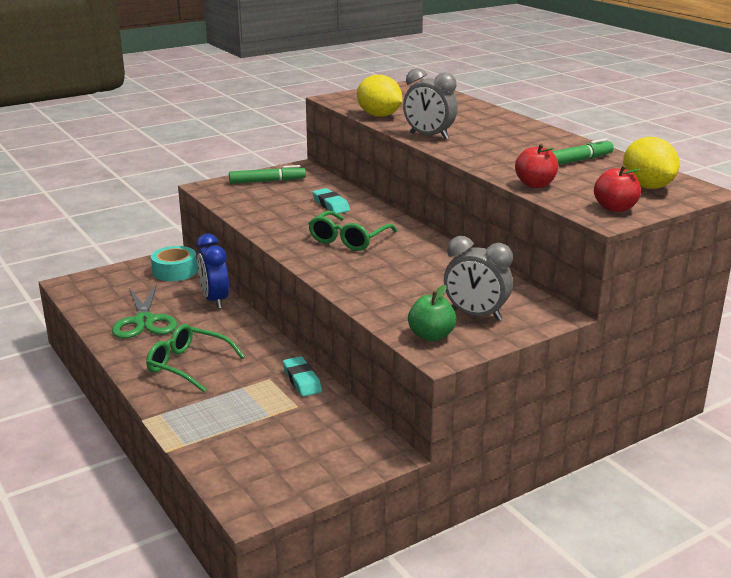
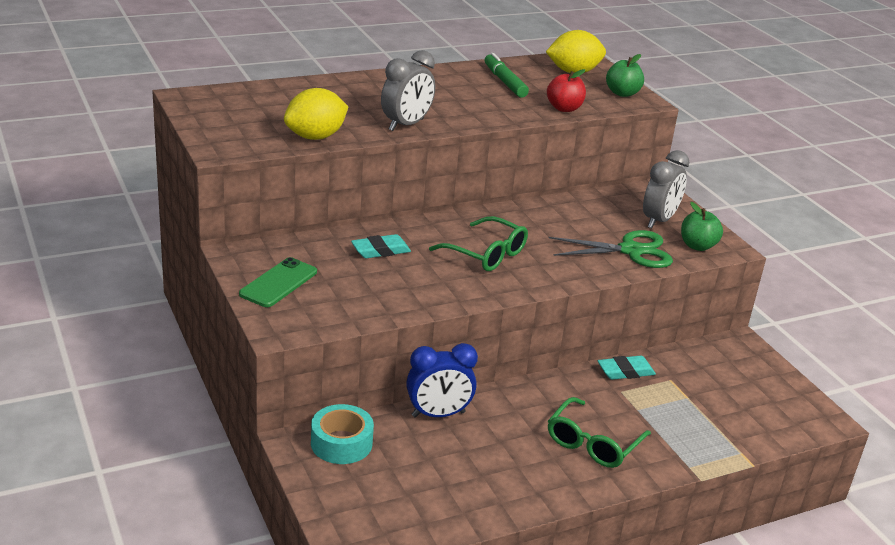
camera: 85 degrees left, 5 degrees up
green scissors [112,284,177,339] -> green scissors moved to [549,230,673,268]
green marker [229,165,306,184] -> green phone [239,257,317,307]
red apple [594,165,641,212] -> green apple [606,54,644,97]

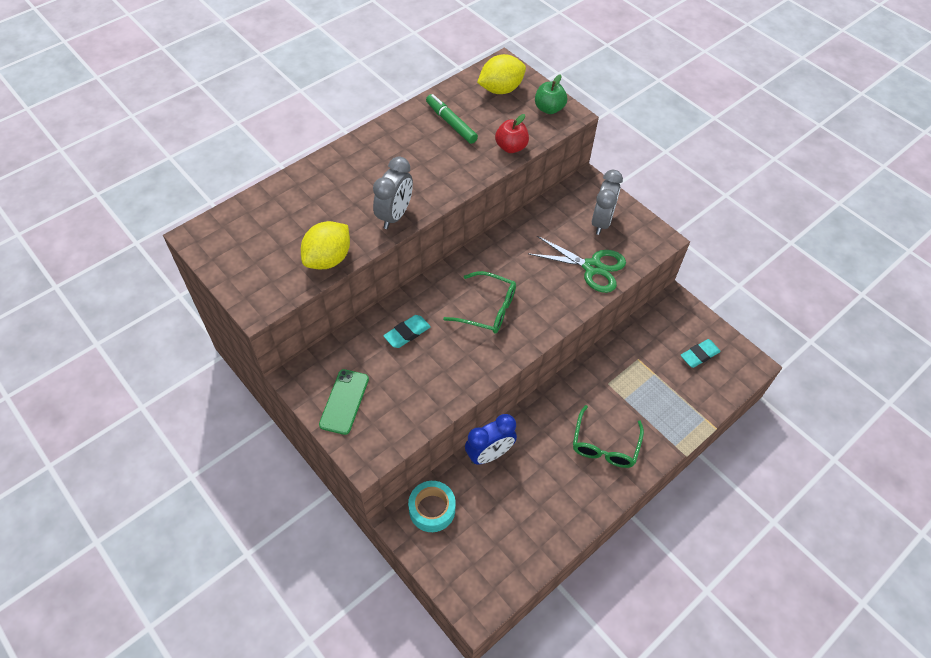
camera: 15 degrees left, 25 degrees up
green scissors [549,230,673,268] -> green scissors turned 45 degrees clockwise [529,236,626,293]
turquoise eraser [598,356,656,380] -> turquoise eraser moved to [681,339,721,368]
green apple [681,202,723,251] -> none

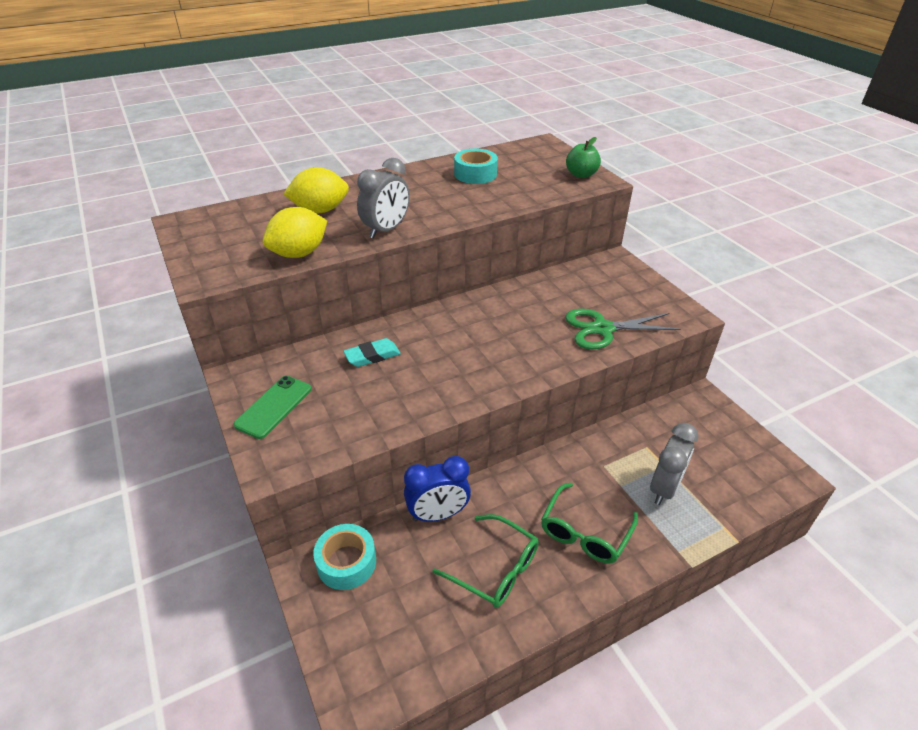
camera: 15 degrees right, 15 degrees down
green marker [426,94,478,144] -> turquoise tape [454,149,498,184]
green glasses [443,271,516,334] -> green glasses moved to [433,514,539,608]
yellow lemon [477,54,526,94] -> yellow lemon moved to [284,167,349,213]
red apple [495,114,529,153] -> none
green scissors [529,236,626,293] -> green scissors turned 135 degrees clockwise [565,309,681,349]
grey clock [592,170,623,235] -> grey clock moved to [650,423,699,505]
turquoise eraser [681,339,721,368] -> none

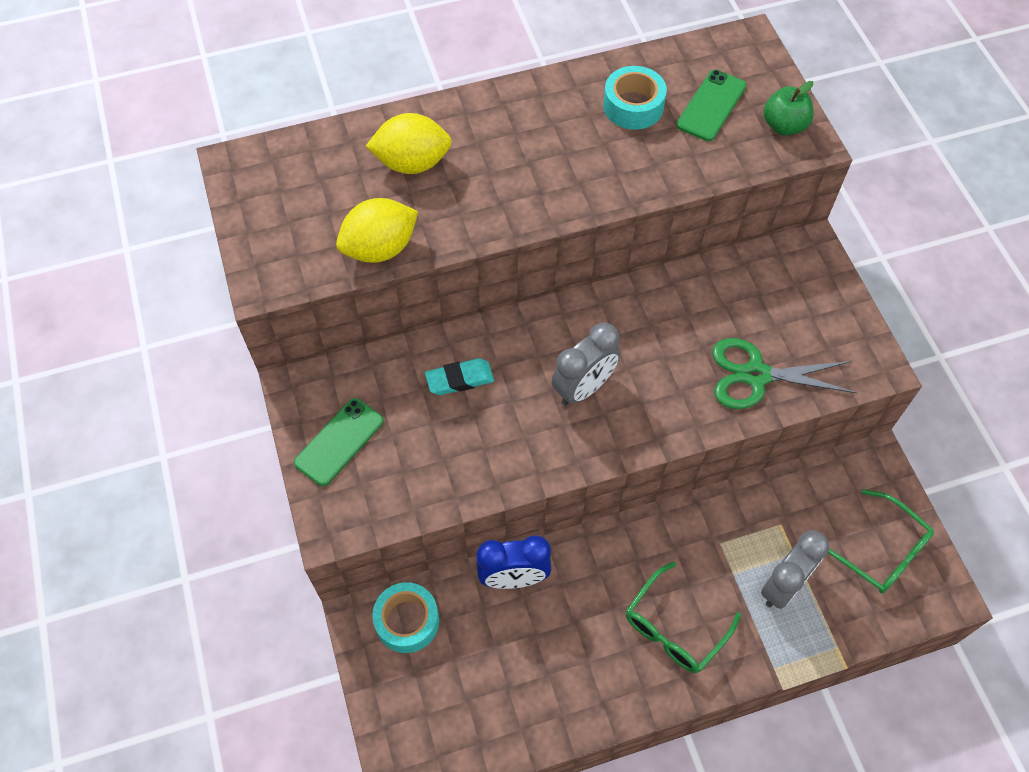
camera: 10 degrees right, 20 degrees up
grey clock [357,158,410,239] -> grey clock moved to [552,322,620,406]
green glasses [433,514,539,608] -> green glasses moved to [828,489,934,593]
none -> green phone [677,70,747,141]

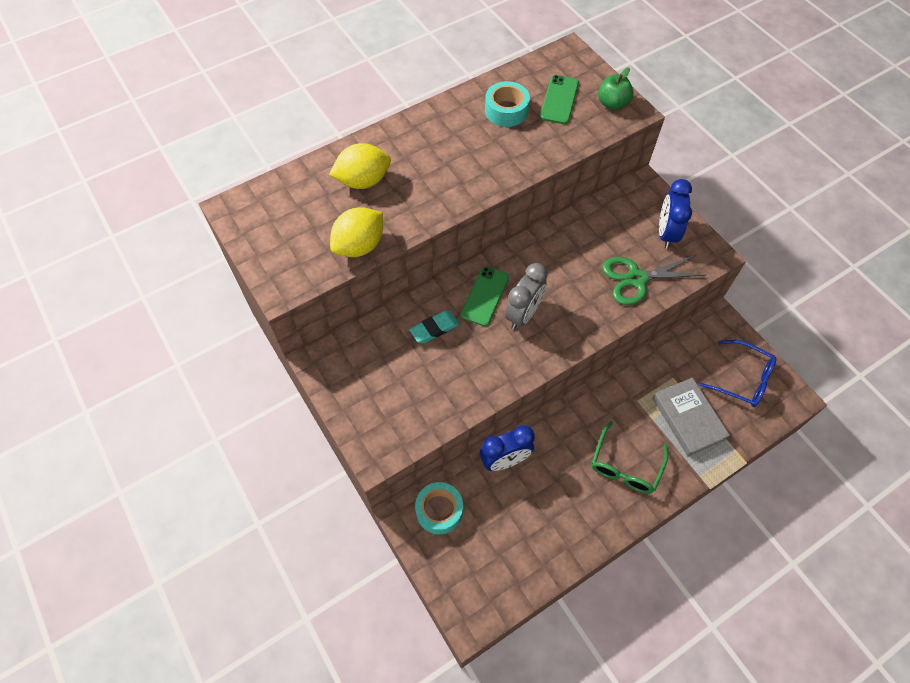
camera: 15 degrees left, 0 degrees up
green phone [294,398,384,486] -> green phone moved to [461,266,509,326]
grey clock [761,530,829,609] -> grey book [652,378,730,456]
green glasses [828,489,934,593] -> blue glasses [700,340,777,407]
none -> blue clock [659,179,692,249]

